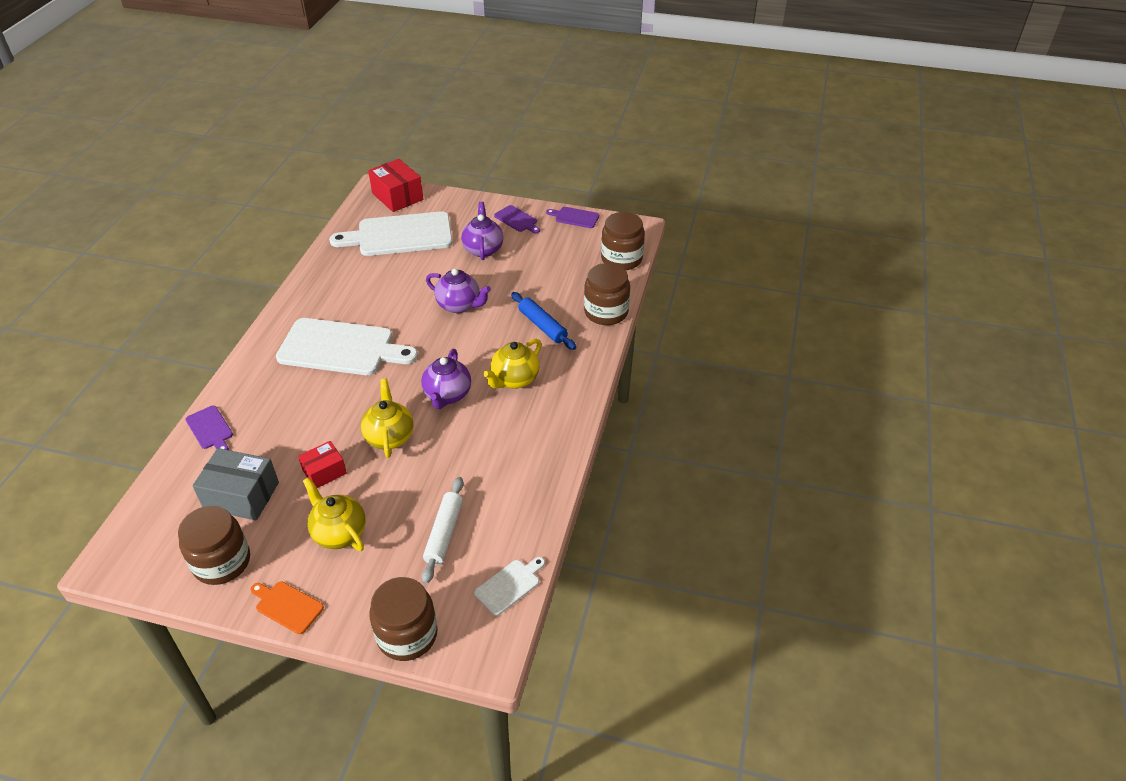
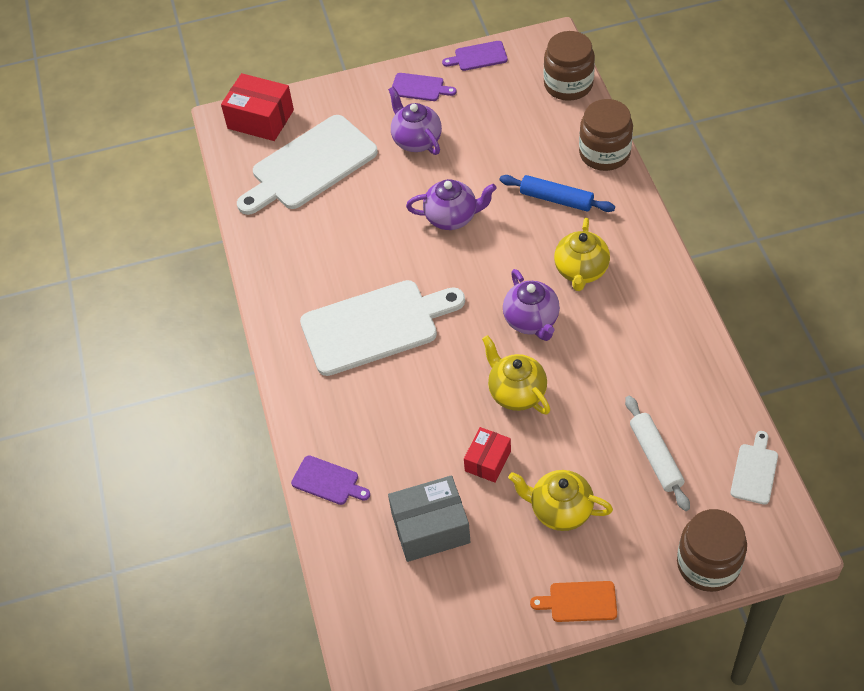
camera: 25 degrees left, 10 degrees up
brown jar [178,506,250,585] -> none

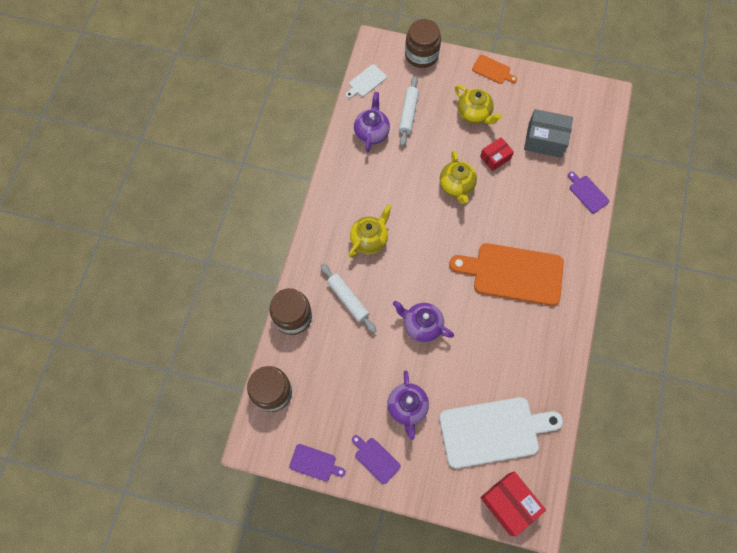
camera: 155 degrees left, 15 degrees up
white cutting board [300,280,465,376] -> orange cutting board [449,243,564,306]
blue rolling pin [499,175,615,212] -> white rolling pin [320,264,376,333]
purple teapot [503,269,560,341] -> purple teapot moved to [354,92,390,152]

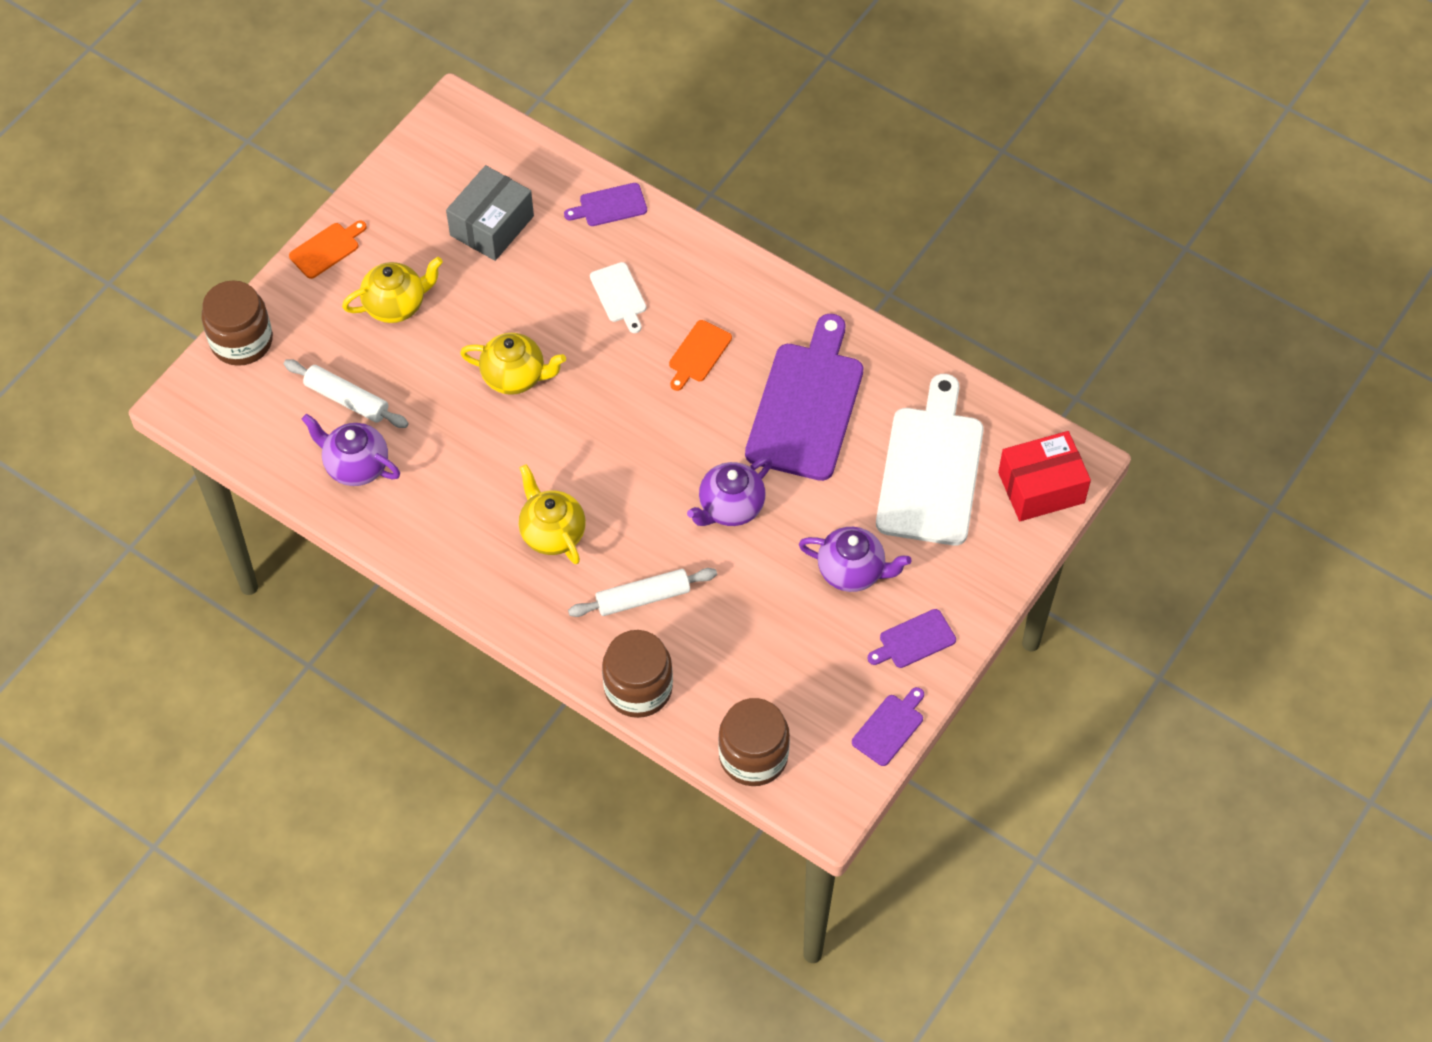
camera: 70 degrees left, 10 degrees down
white cutting board [346,64,387,98] -> white cutting board moved to [590,262,646,333]
orange cutting board [449,243,564,306] -> orange cutting board [669,320,732,391], size x0.45
red box [480,137,514,171] -> none
none -> purple cutting board [745,314,863,481]

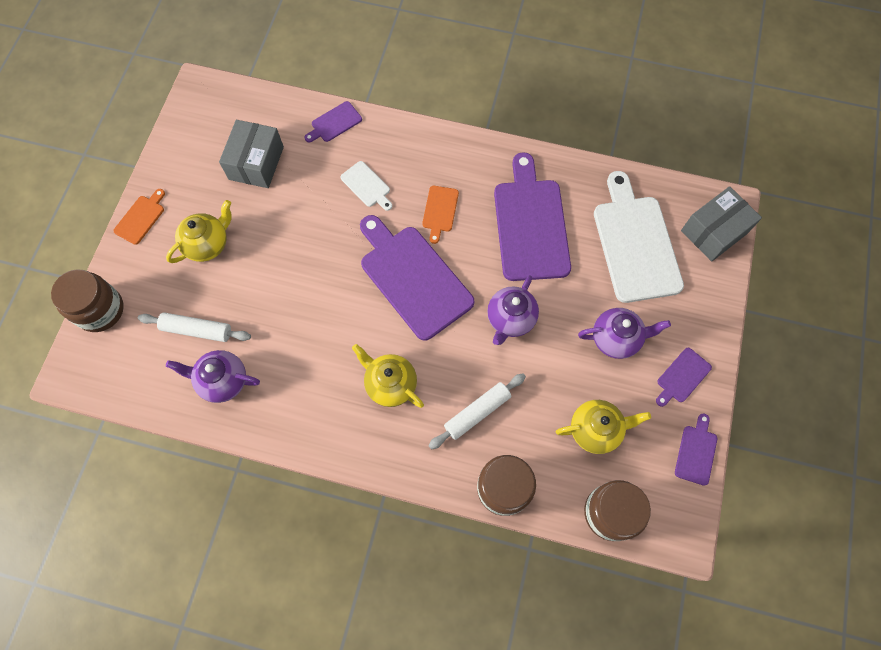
camera: 20 degrees left, 10 degrees up
yellow teapot [460,333,566,395] -> yellow teapot moved to [556,400,651,454]
red box [998,431,1091,521] -> grey box [681,186,762,262]
none -> purple cutting board [360,215,474,341]

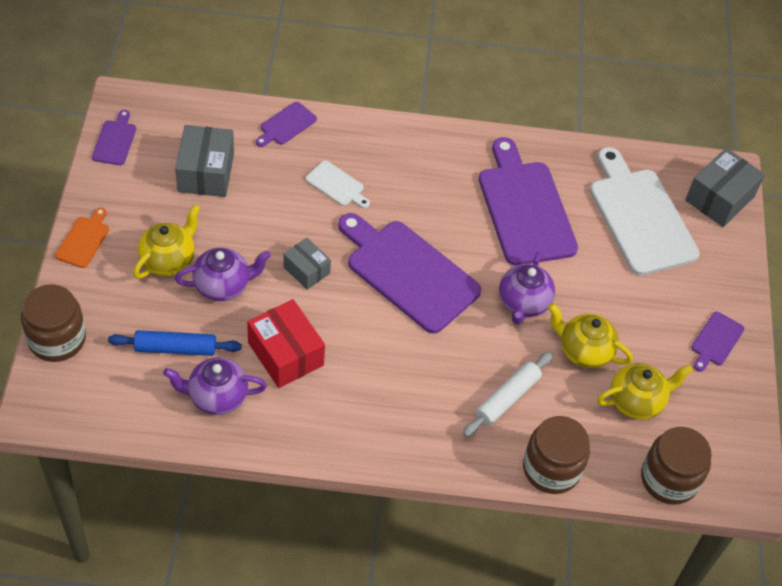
camera: 15 degrees left, 15 degrees down
white rolling pin [138,312,251,342] -> blue rolling pin [108,330,242,356]
yellow teapot [352,344,424,408] -> yellow teapot moved to [548,303,633,368]
orange cutting board [422,186,459,244] -> none
purple teapot [578,308,671,359] -> purple teapot moved to [175,247,271,301]
purple cutting board [675,413,717,486] -> purple cutting board moved to [92,110,136,165]
none -> red box [247,299,325,388]
none -> grey box [283,238,331,290]

